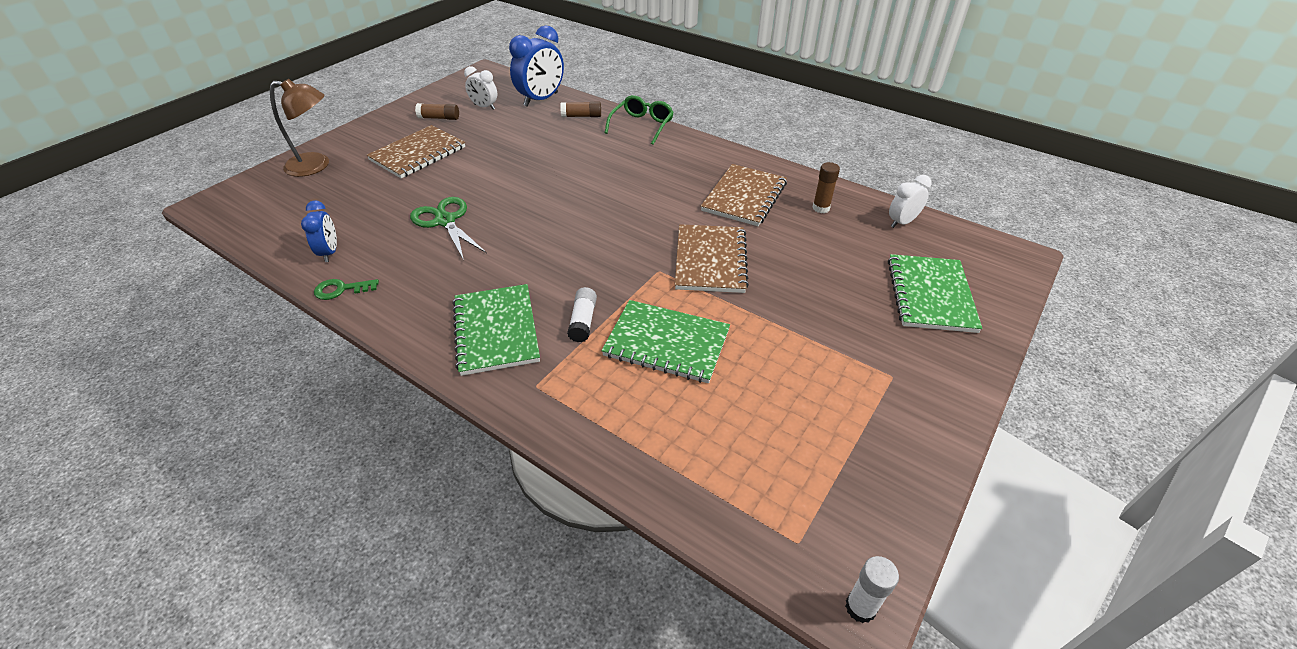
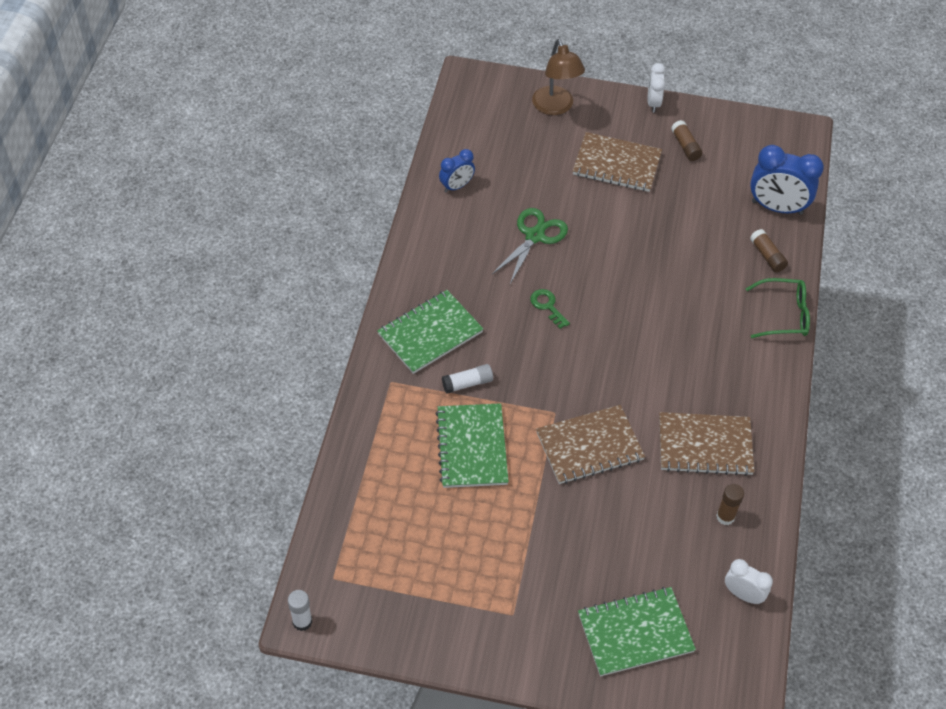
camera: 65 degrees right, 10 degrees up
green key [314,279,379,300] -> green key moved to [530,289,570,329]
white clock [464,66,497,110] -> white clock moved to [647,63,665,112]

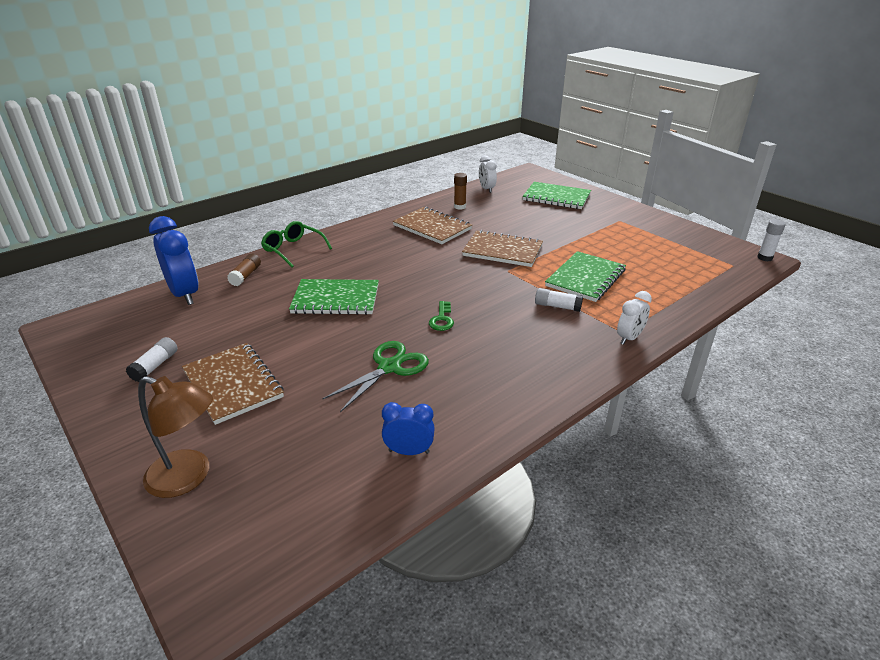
camera: 140 degrees left, 20 degrees down
green notebook [377,290,483,374] -> green notebook moved to [289,279,379,315]
green scissors [491,208,568,284] -> green scissors turned 150 degrees clockwise [322,341,429,412]
brown lamp [532,39,585,115] -> brown lamp turned 90 degrees clockwise [138,376,213,498]
white clock [647,63,665,112] -> white clock moved to [617,291,652,345]
brown glue stick [671,120,702,161] -> white glue stick [126,337,178,382]

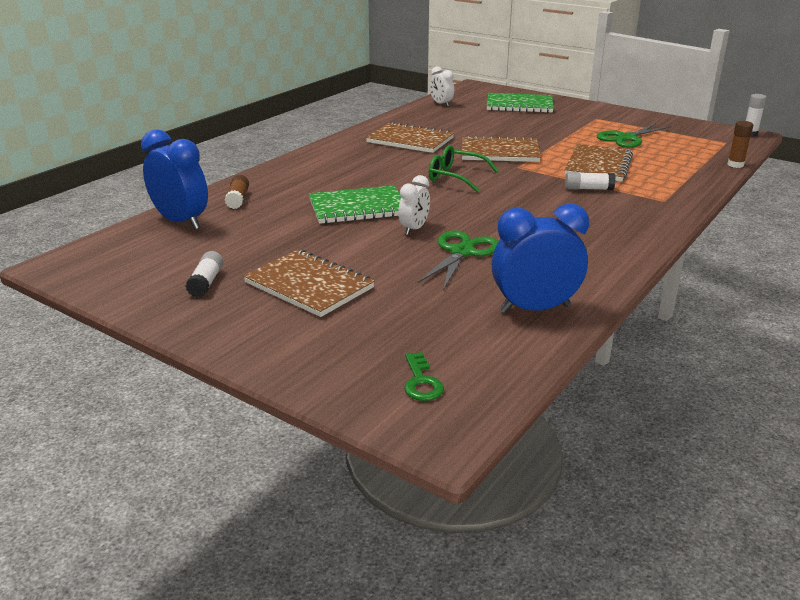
camera: 15 degrees left, 5 degrees down
brown lamp [138,376,213,498] -> none
green glasses [261,221,332,267] -> green glasses moved to [429,145,499,192]
blue clock [382,402,435,455] -> blue clock [492,203,589,313], size x1.75
green key [429,301,454,331] -> green key moved to [404,352,444,401]
brown glue stick [454,173,467,210] -> brown glue stick moved to [727,121,753,168]
green notebook [545,251,626,302] -> brown notebook [565,144,633,182]
white clock [617,291,652,345] -> white clock moved to [398,175,430,235]
none -> green scissors [597,123,671,148]

